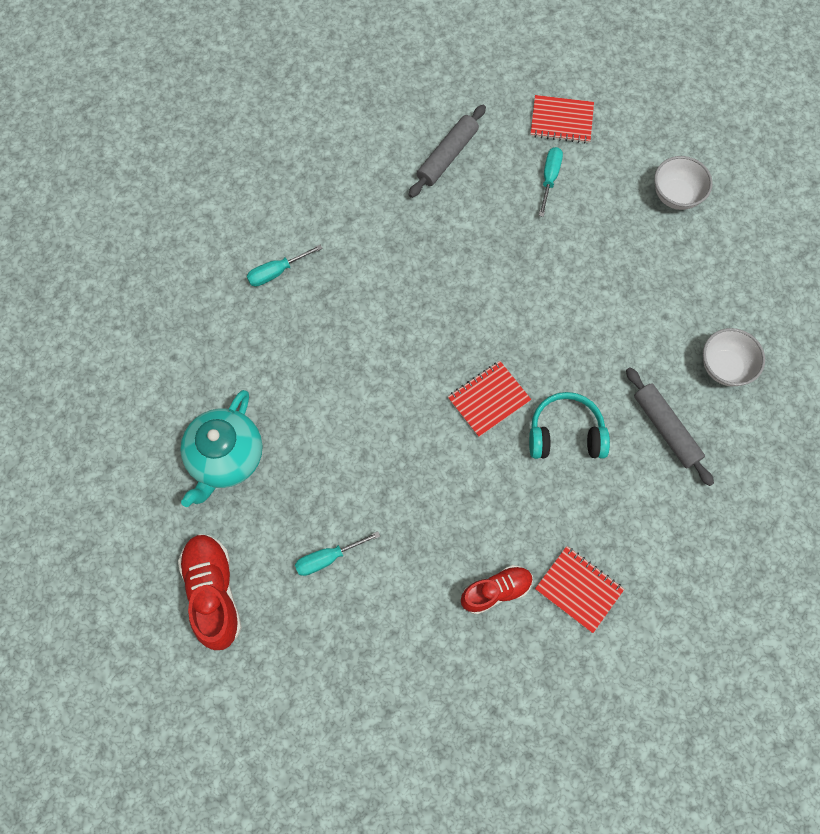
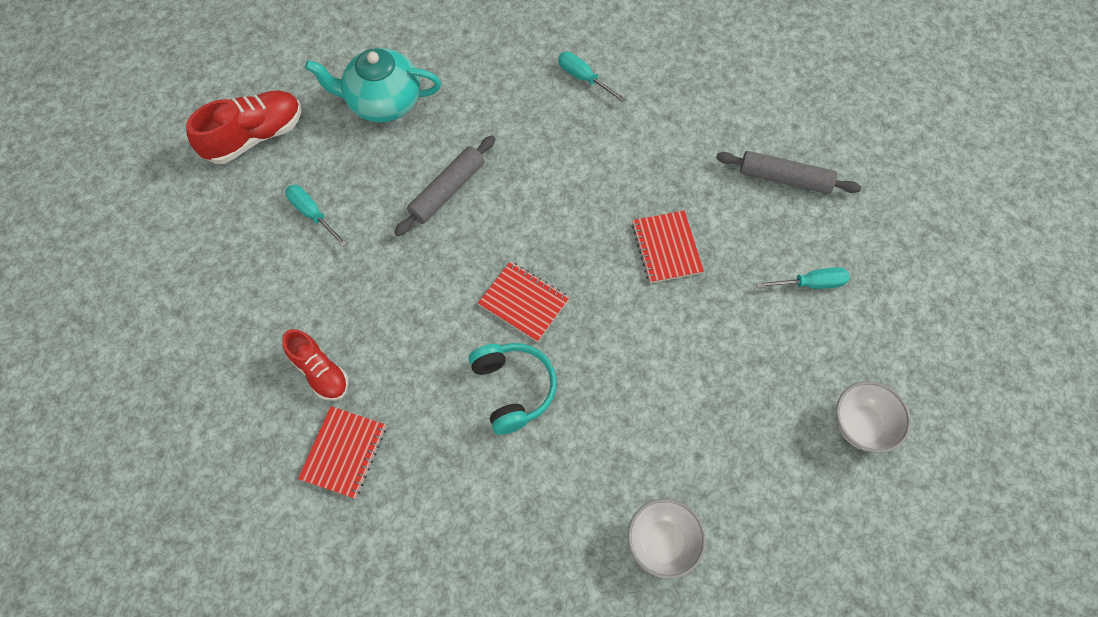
camera: 70 degrees right, 5 degrees down
red notebook [530,95,594,144] -> red notebook moved to [632,210,704,283]
grey rolling pin [626,367,714,486] -> grey rolling pin moved to [394,135,495,236]

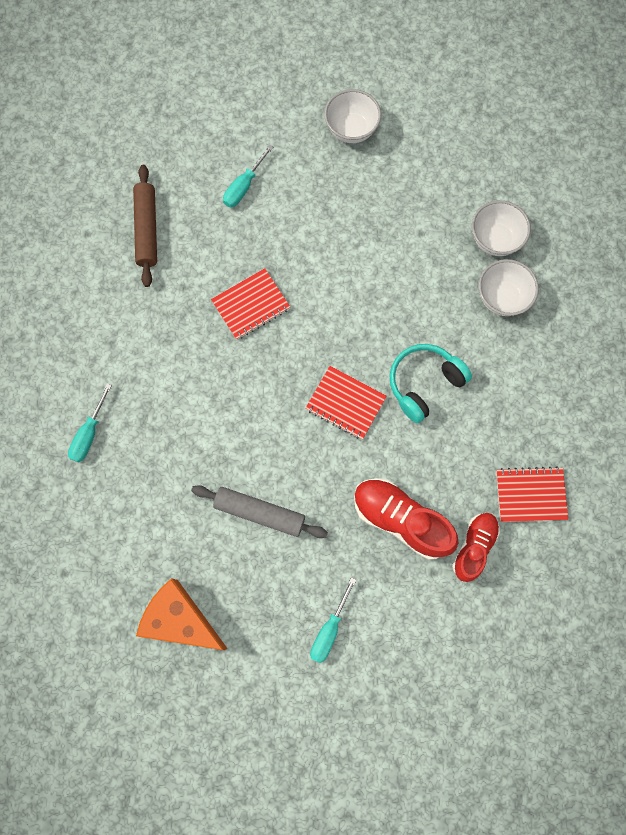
camera: 110 degrees left, 10 degrees up
red shoe [186,90,301,164] -> red shoe moved to [354,478,458,560]
turquoise teapot [305,48,441,123] -> orange cheese [136,578,228,650]
red notebook [478,261,569,342] -> red notebook turned 75 degrees counterclockwise [306,366,387,440]
grey rolling pin [716,151,861,194] -> brown rolling pin [133,165,157,287]
turquoise screwdriver [756,267,850,289] -> turquoise screwdriver turned 120 degrees counterclockwise [223,144,273,207]
none -> white bowl [479,259,539,316]

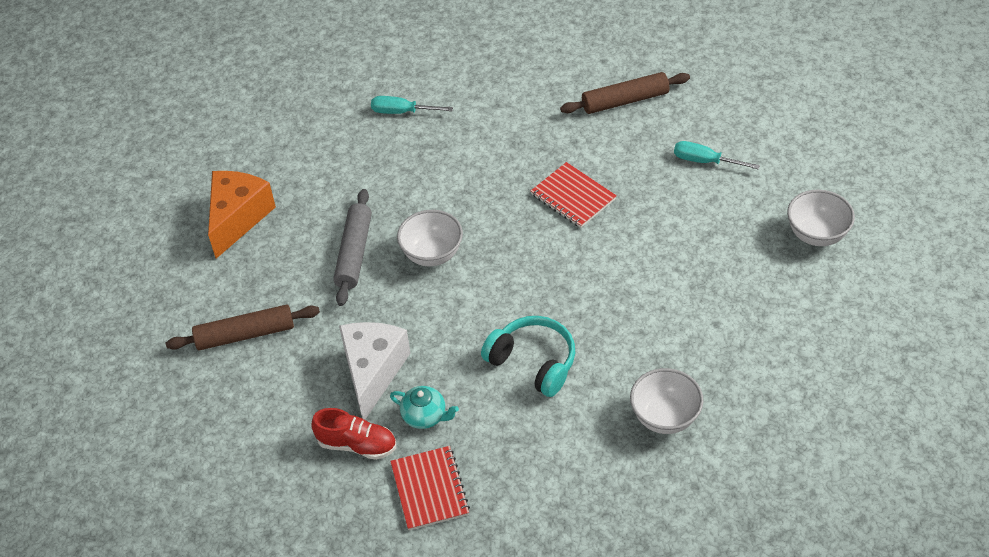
camera: 80 degrees right, 25 degrees down
red notebook [306,366,387,440] -> none
turquoise screwdriver [310,577,356,663] -> brown rolling pin [166,304,320,350]
red shoe [354,478,458,560] -> white cheese [339,322,411,420]
white bowl [472,200,531,256] -> white bowl moved to [397,210,463,266]
none -> turquoise teapot [390,386,459,429]

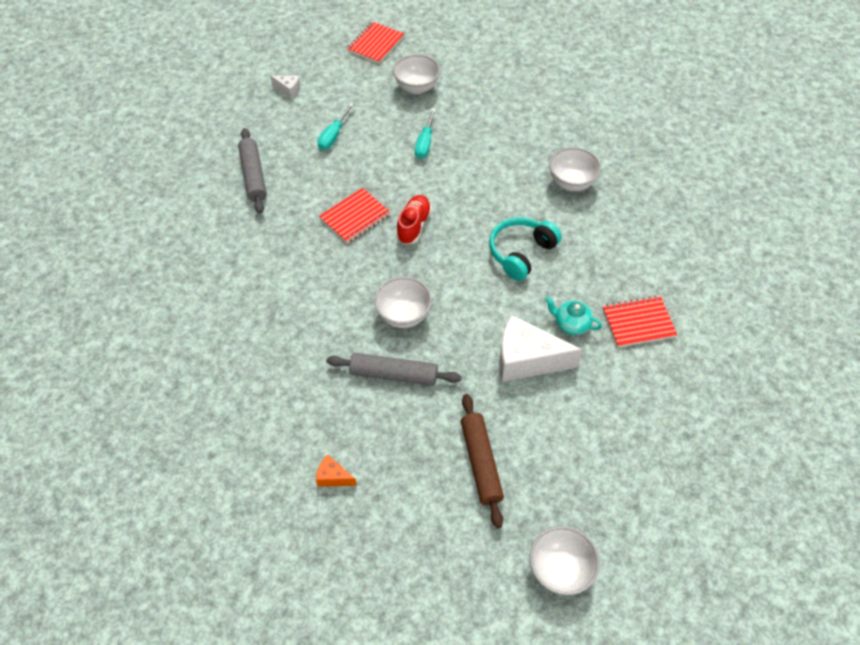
camera: 90 degrees left, 5 degrees up
orange cheese [208,171,276,259] -> orange cheese [316,455,357,487], size x0.46
red shoe [311,408,396,460] -> red shoe moved to [396,195,432,245]
turquoise screwdriver [371,96,453,114] -> turquoise screwdriver moved to [415,108,436,159]
turquoise teapot [390,386,459,429] -> turquoise teapot turned 90 degrees counterclockwise [545,297,602,335]
brown rolling pin [560,72,690,114] -> grey rolling pin [238,128,267,214]
none -> white cheese [270,76,301,99]
none -> red notebook [347,22,404,63]
none -> white bowl [529,526,600,595]

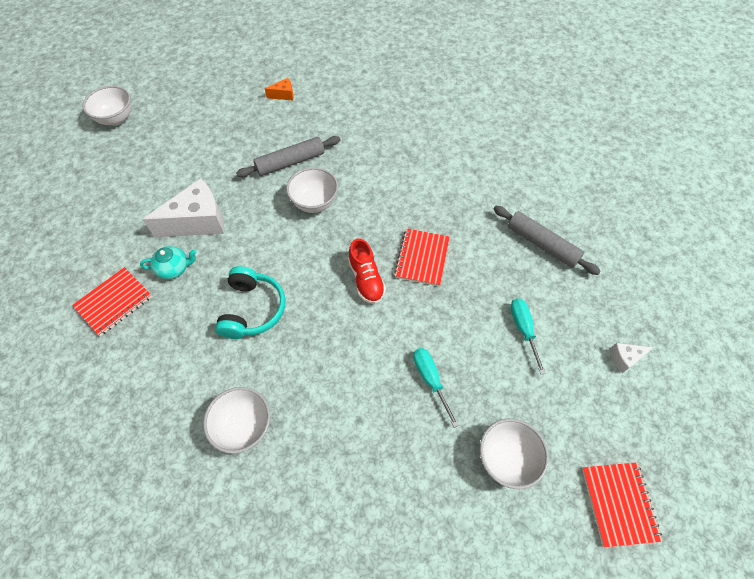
camera: 145 degrees right, 5 degrees up
brown rolling pin [461,394,504,528] -> none

